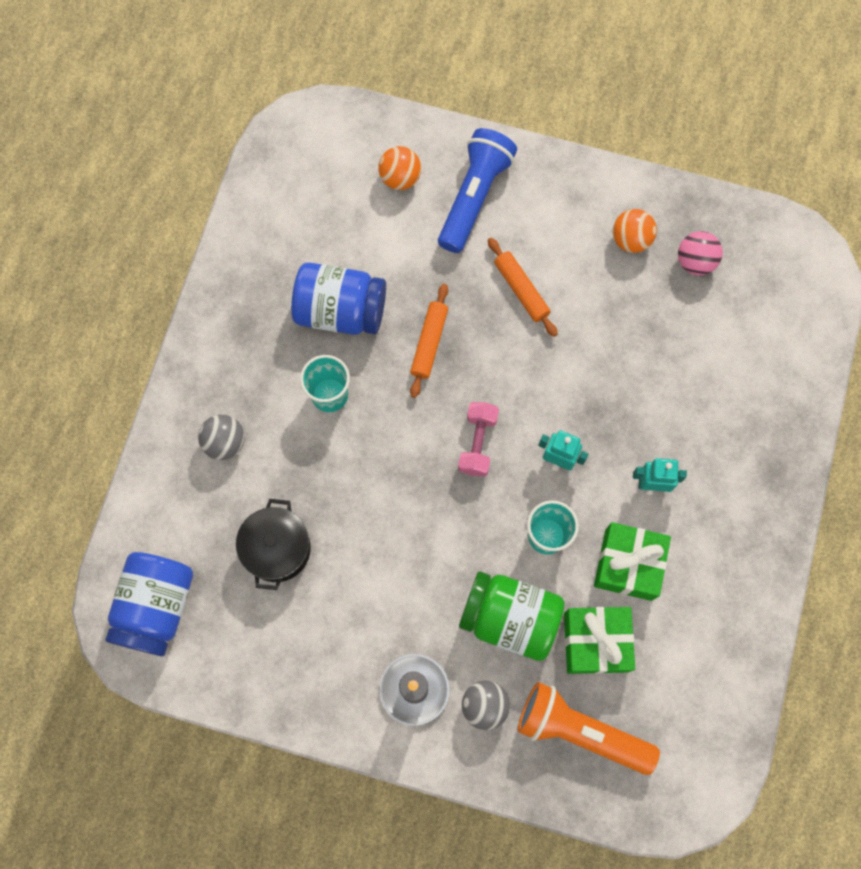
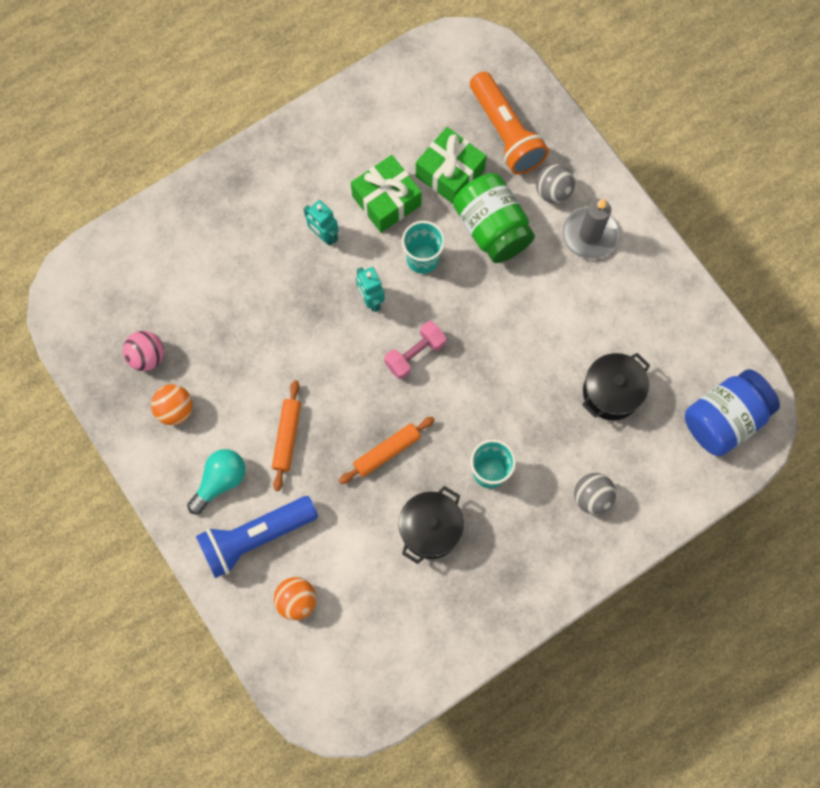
camera: 140 degrees left, 0 degrees up
blue jar [291,263,386,335] -> black pot [399,486,464,564]
none -> turquoise light bulb [187,449,245,514]

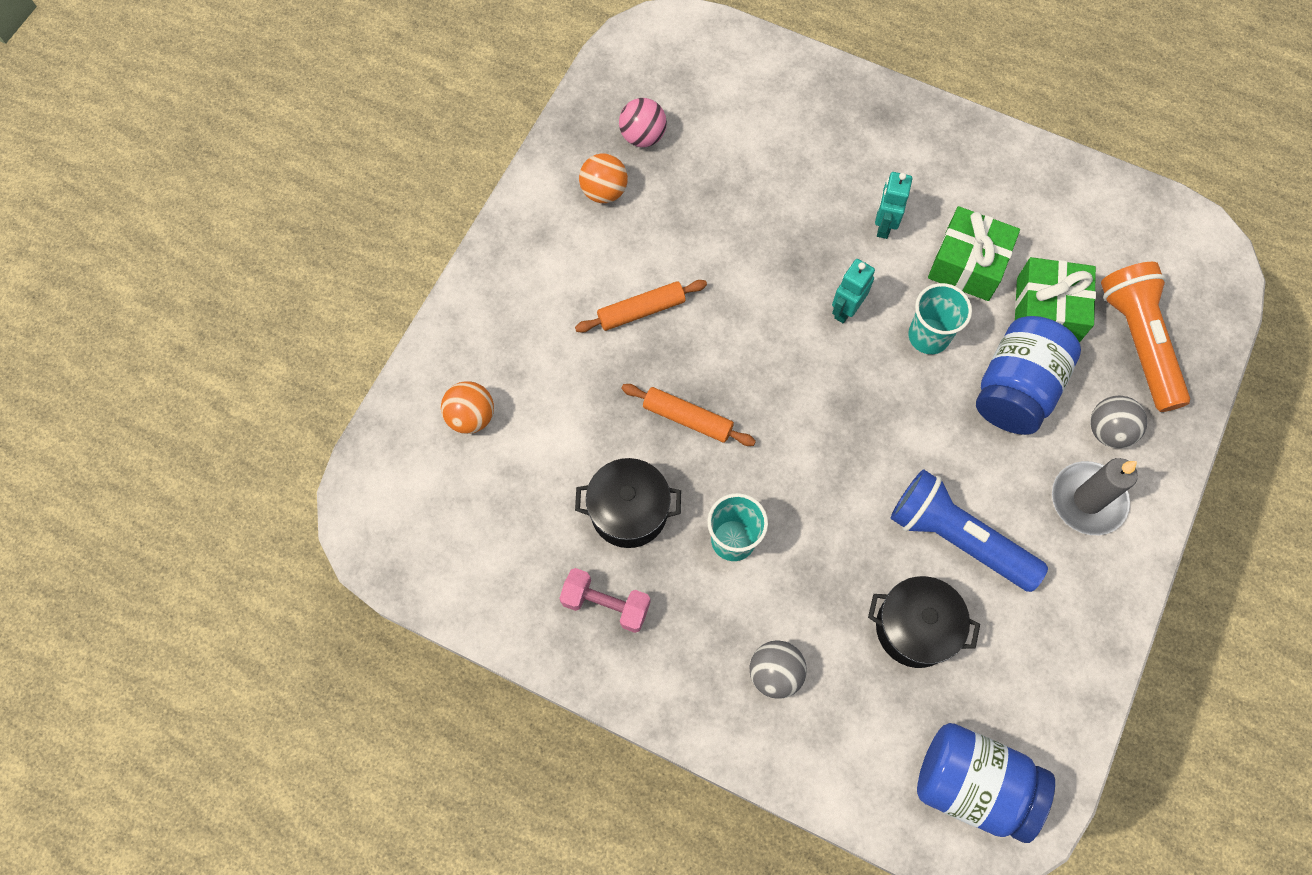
camera: 60 degrees right, 5 degrees down
turquoise light bulb [187,449,245,514] -> none
blue flashlight [196,496,318,578] -> blue flashlight moved to [891,469,1048,592]
pink dumbbell [384,321,446,379] -> pink dumbbell moved to [559,568,650,633]
green jar [453,173,535,263] -> blue jar [976,316,1081,435]
orange flashlight [470,71,549,175] -> orange flashlight turned 135 degrees clockwise [1101,262,1190,412]

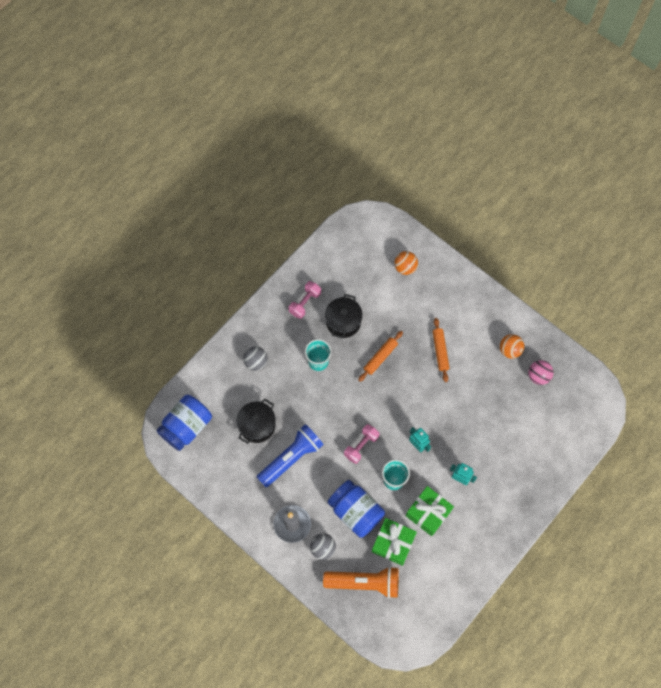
camera: 105 degrees right, 0 degrees up
none -> pink dumbbell [344,424,379,464]

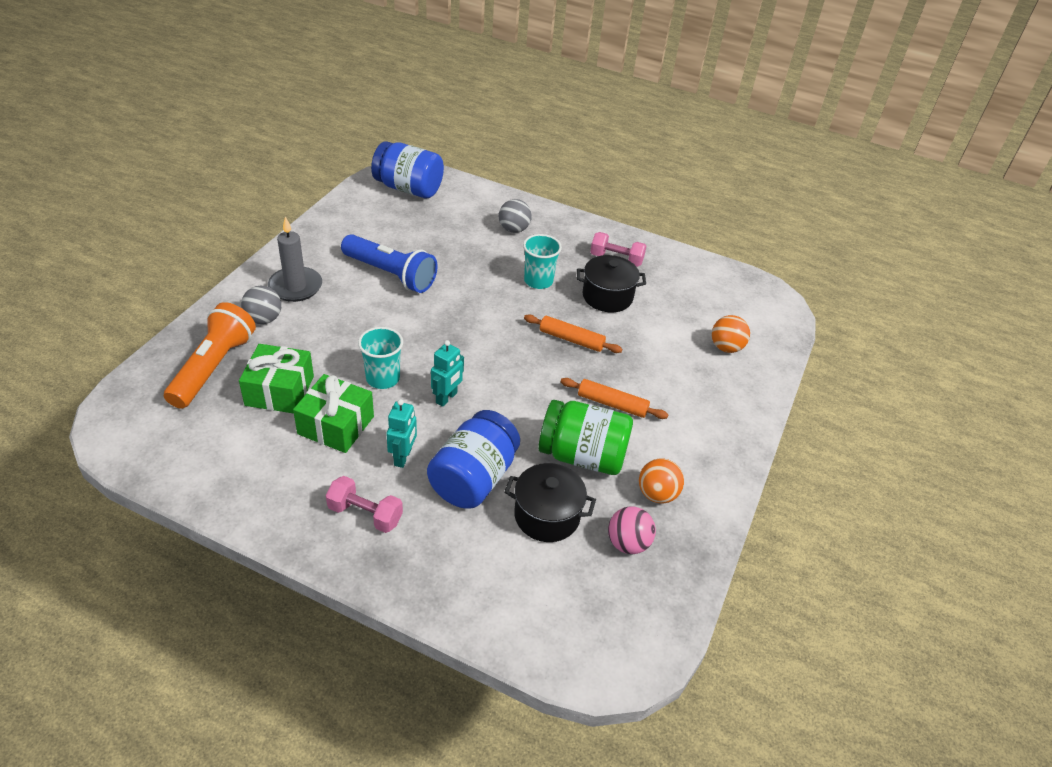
camera: 70 degrees right, 25 degrees down
black pot [237,399,276,444] -> black pot moved to [504,463,596,542]
orange flashlight [323,566,399,598] -> orange flashlight turned 150 degrees counterclockwise [164,302,256,409]
blue jar [328,480,385,537] -> blue jar moved to [427,410,520,509]
pink dumbbell [344,424,379,464] -> pink dumbbell moved to [326,476,403,533]
orange rolling pin [432,318,449,382] -> orange rolling pin turned 45 degrees clockwise [561,378,668,419]
none -> green jar [538,400,633,475]

